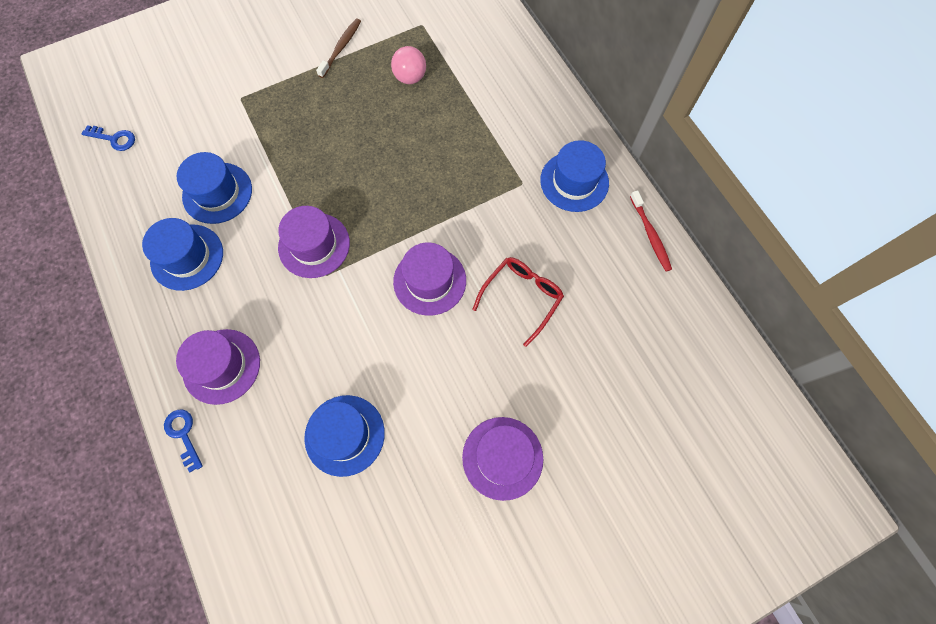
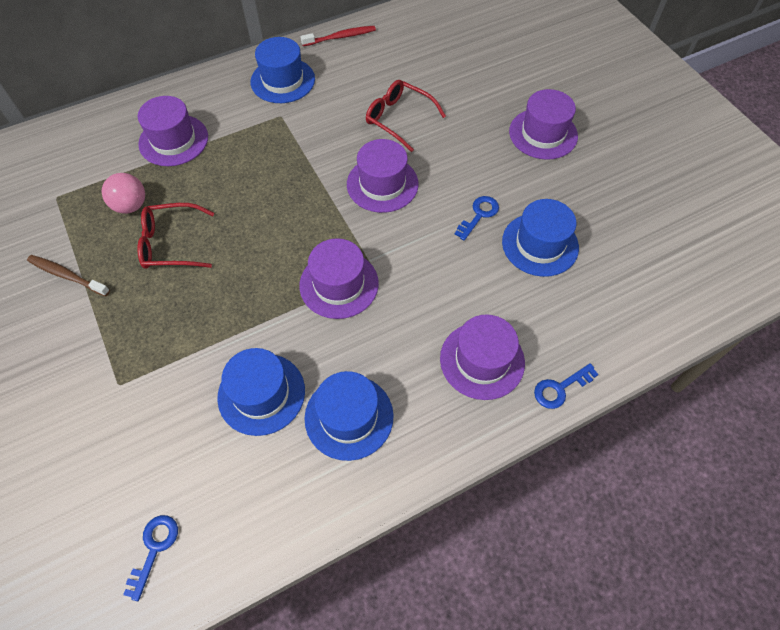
camera: 90 degrees left, 10 degrees down
none -> red glasses [137,203,214,269]
none -> purple hat [138,96,208,166]
none -> blue key [455,196,499,241]

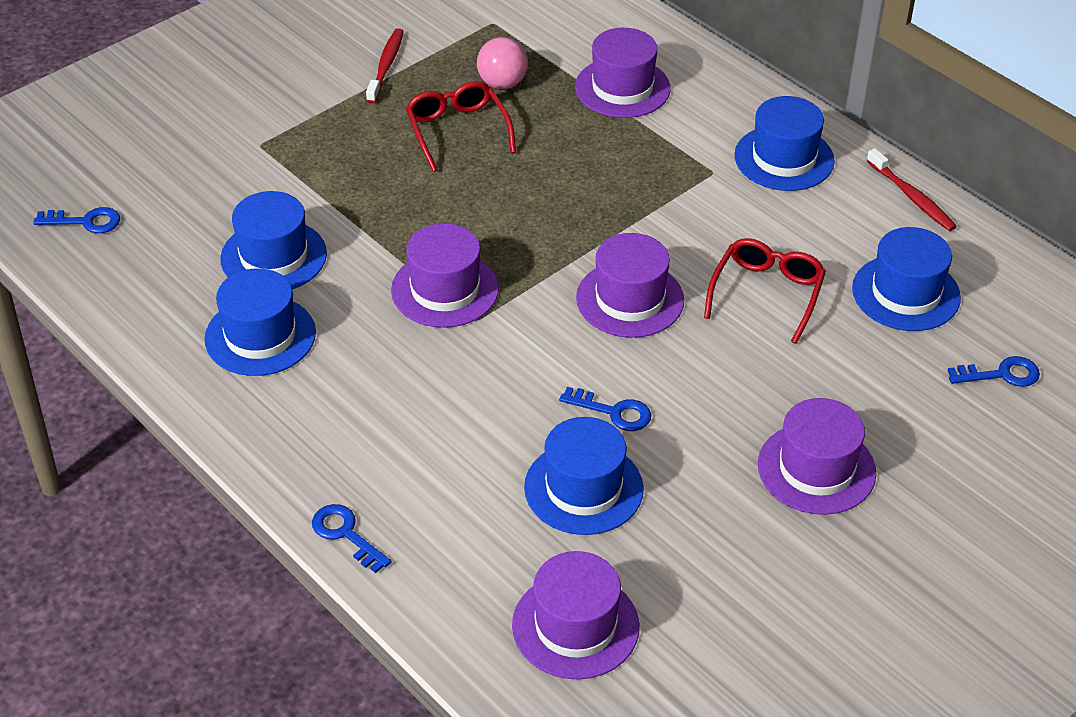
camera: 75 degrees right, 15 degrees down
brown toothbrush [27,255,110,296] -> red toothbrush [366,28,404,103]
purple hat [440,315,525,400] -> purple hat moved to [512,551,639,679]
none -> blue hat [852,227,961,331]
none -> blue key [948,356,1040,387]

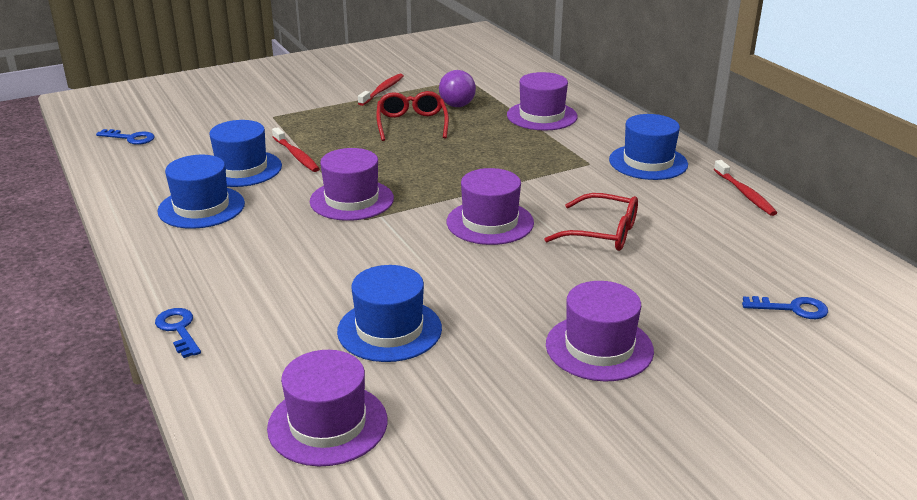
camera: 15 degrees right, 15 degrees down
pink ball [477,37,528,89] -> purple ball [439,70,476,107]
blue key [559,387,651,431] -> none
red glasses [704,238,826,344] -> red glasses turned 75 degrees clockwise [545,193,638,251]
blue hat [852,227,961,331] -> none
none -> red toothbrush [272,127,320,172]

